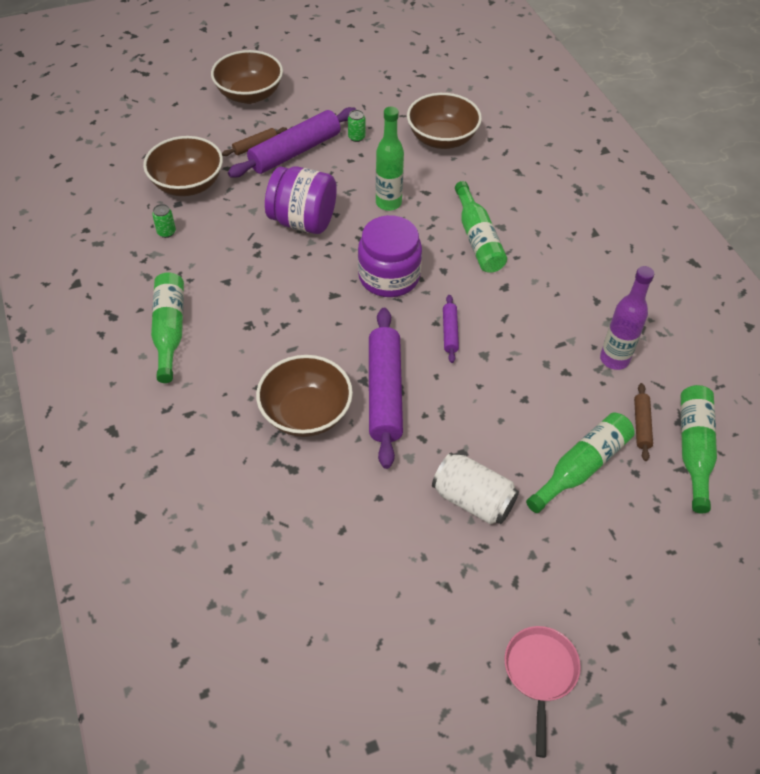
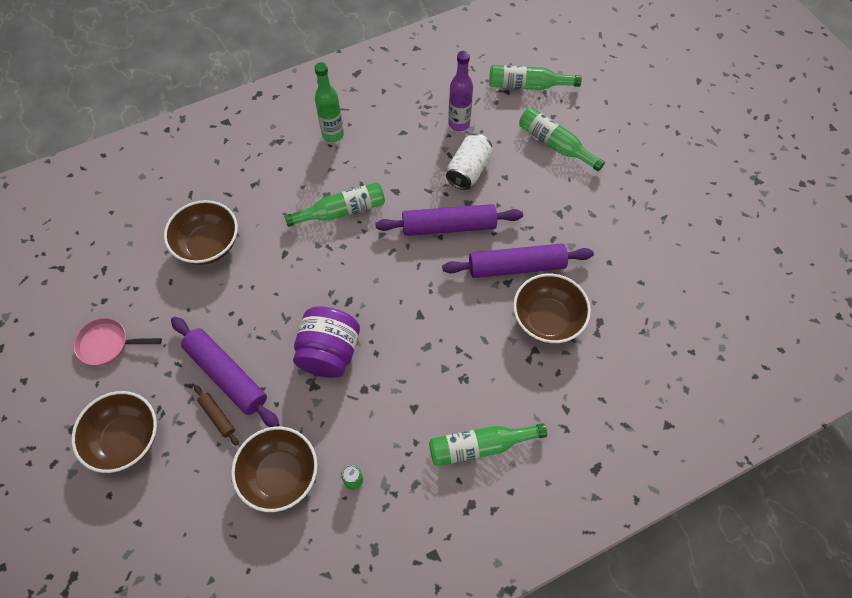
camera: 95 degrees left, 10 degrees up
green can [348,110,365,142] -> none
purple jar [358,215,422,297] -> none
green bottle [376,106,404,211] -> green bottle moved to [315,62,344,142]
white can [432,452,519,524] -> white can moved to [446,134,493,190]
purple rolling pin [443,295,459,363] -> purple rolling pin [375,204,523,236], size x2.12
pink pan [504,626,581,758] -> pink pan moved to [73,318,162,366]
brown rolling pin [634,383,653,461] -> none

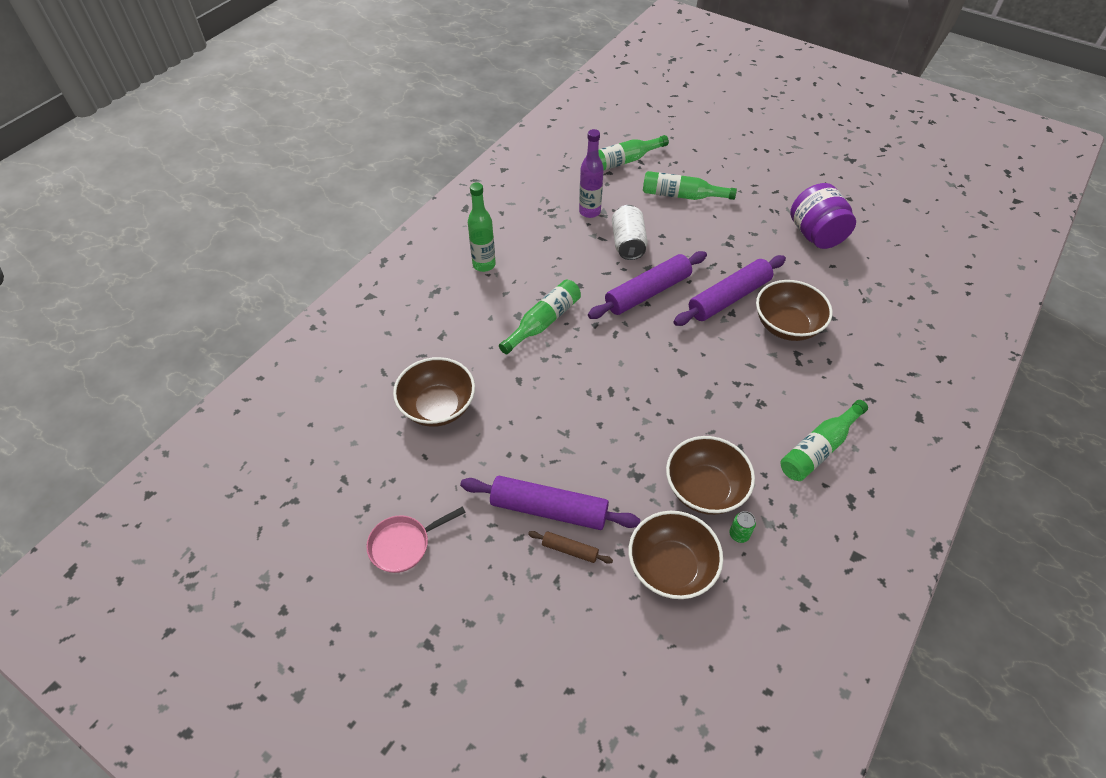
camera: 30 degrees left, 10 degrees down
brown bowl [72,391,157,473] -> brown bowl moved to [666,436,755,515]
purple jar [293,306,360,378] -> purple jar moved to [790,183,856,249]

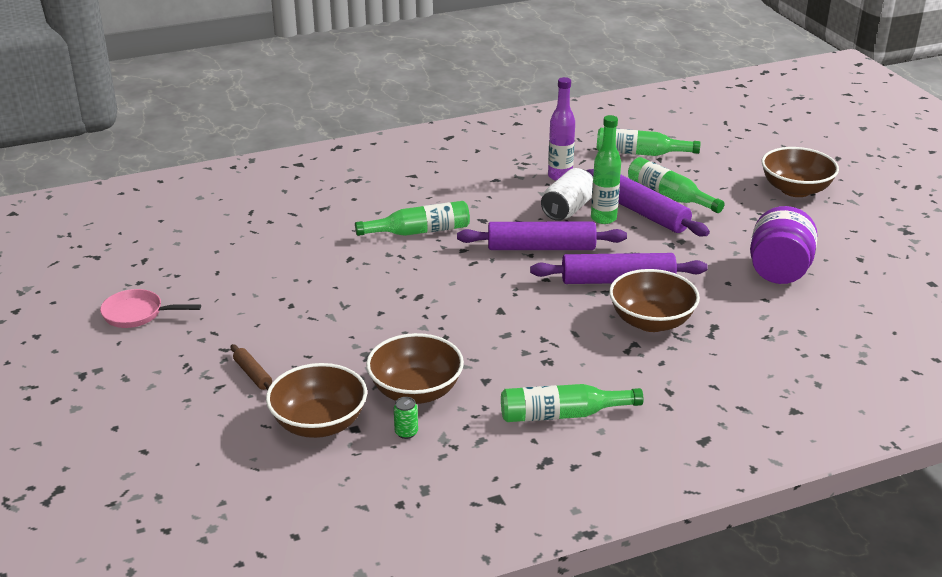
camera: 35 degrees right, 20 degrees down
brown bowl [393,357,475,427] -> brown bowl moved to [762,147,839,197]
purple rolling pin [460,476,641,530] -> purple rolling pin moved to [586,169,710,236]
green bottle [468,182,496,272] -> green bottle moved to [591,115,621,224]

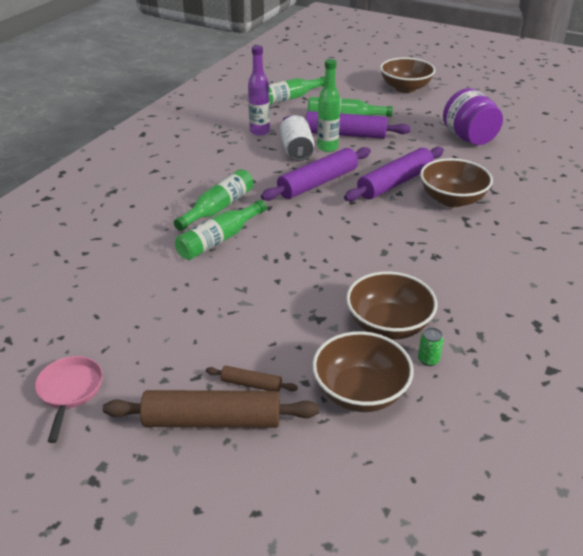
camera: 40 degrees left, 5 degrees up
pink pan [100,289,201,328] -> pink pan turned 120 degrees clockwise [35,356,103,443]
green bottle [501,384,644,422] -> green bottle moved to [175,200,267,260]
none -> brown rolling pin [103,390,319,428]

